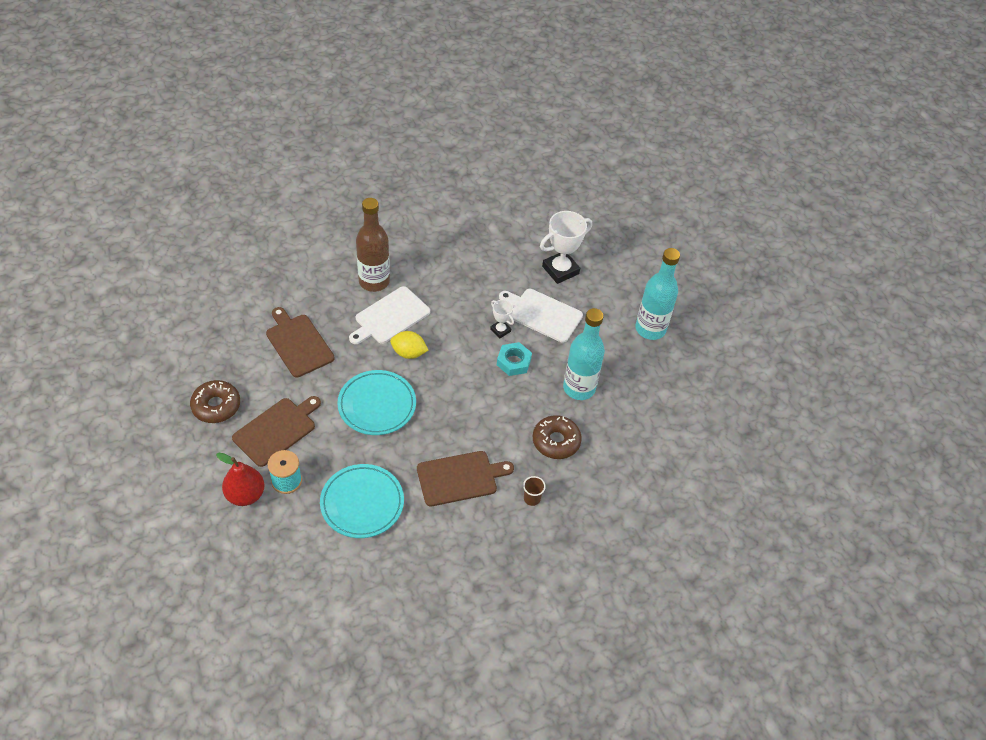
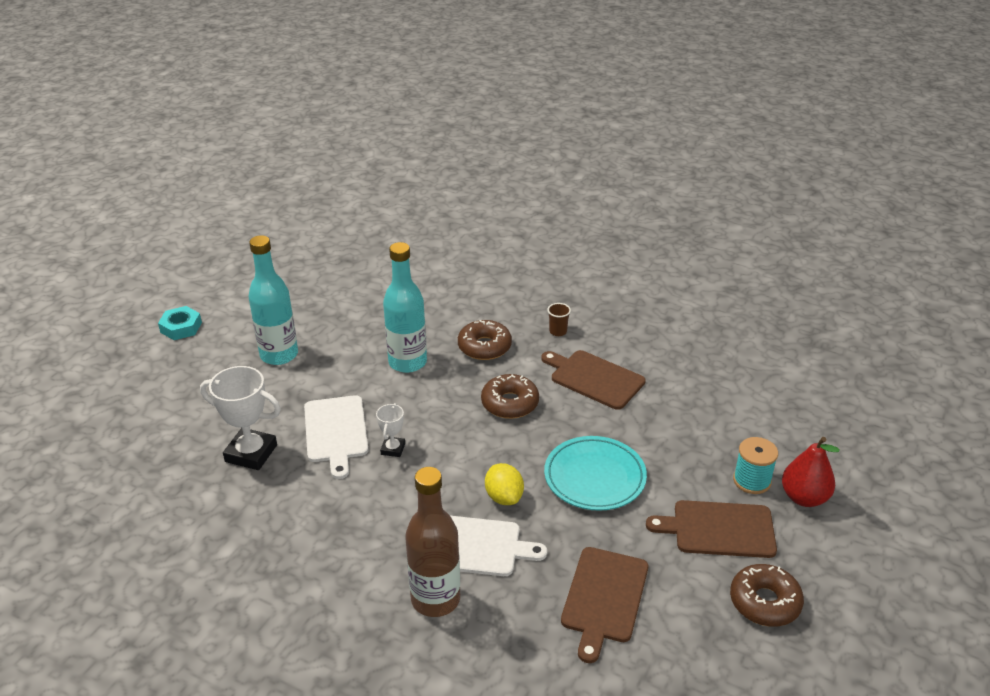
camera: 125 degrees left, 15 degrees down
turquoise plate [320,464,404,538] -> none
turquoise nut [497,342,532,376] -> turquoise nut moved to [158,306,202,340]
none -> brown donut [481,374,539,419]

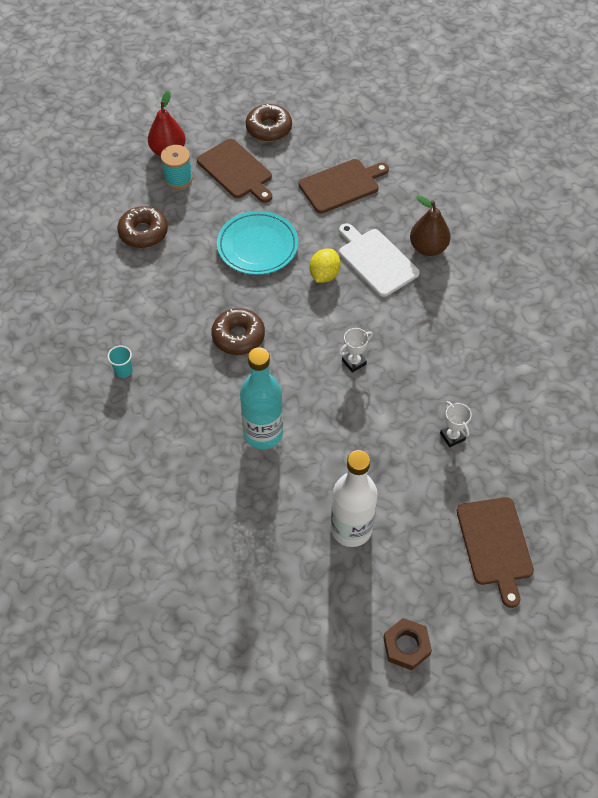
camera: 135 degrees left, 20 degrees up
turquoise nut [158,306,202,340] -> brown nut [383,618,432,670]
white trophy [200,366,281,470] -> white trophy [440,401,472,447], size x0.53
turquoise bottle [249,235,298,365] -> white bottle [331,450,378,547]
white cutting board [304,395,368,479] -> none
brown bottle [405,467,460,617] -> brown pear [410,195,450,256]
brown donut [458,320,512,360] -> brown donut moved to [117,206,168,248]
brown cutting board [541,350,646,410] -> brown cutting board moved to [457,497,534,608]
brown cup [547,303,571,336] -> turquoise cup [107,346,133,378]

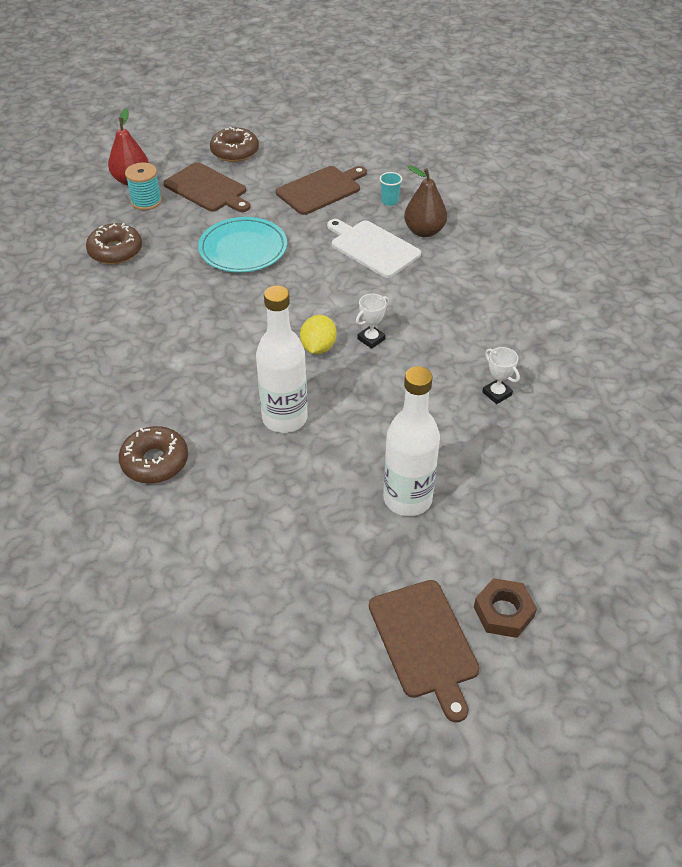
camera: 10 degrees left, 10 degrees down
turquoise cup [107,346,133,378] -> turquoise cup moved to [380,172,402,206]
brown donut [211,308,265,355] -> brown donut moved to [119,426,188,483]
turquoise bottle [240,347,283,449] -> white bottle [256,285,308,433]
yellow lemon [310,248,341,283] -> yellow lemon moved to [300,315,337,354]
brown cutting board [457,497,534,608] -> brown cutting board moved to [369,580,479,723]

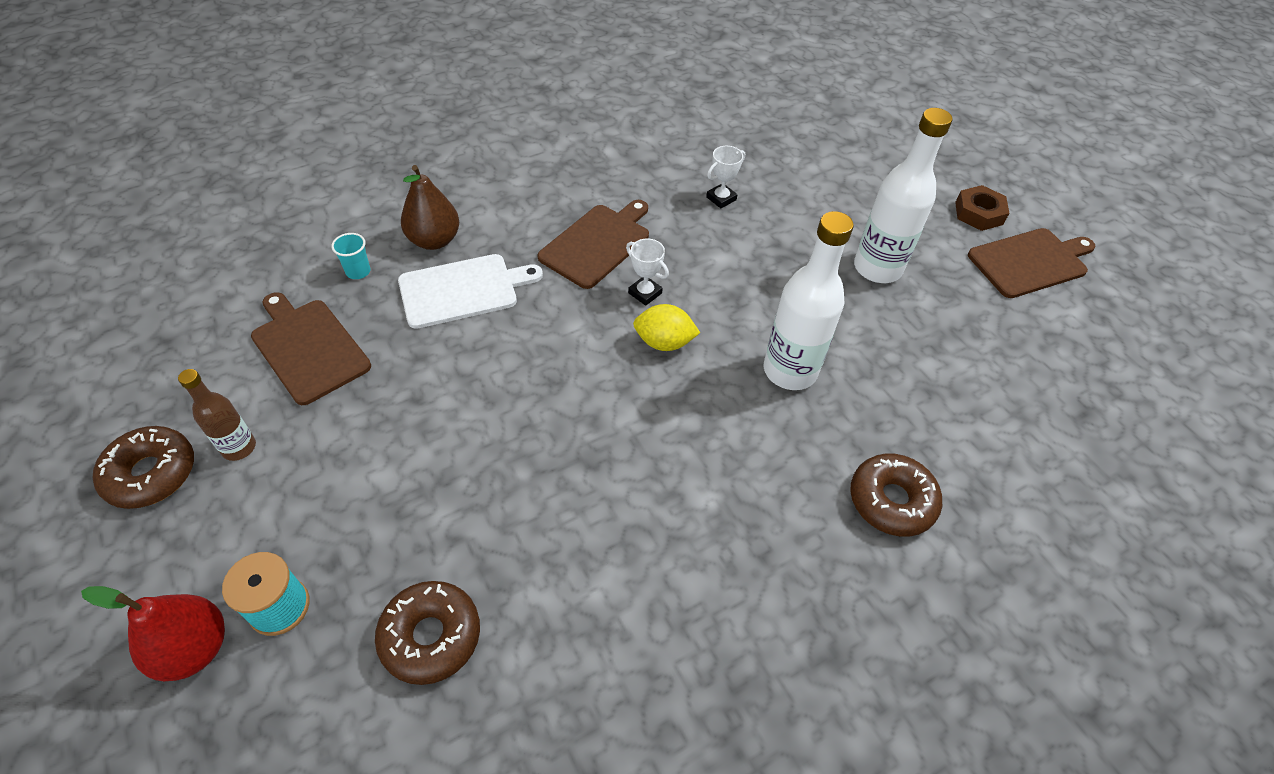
camera: 95 degrees left, 5 degrees up
brown cutting board [163,162,250,212] -> brown cutting board moved to [537,200,649,289]
turquoise plate [198,217,287,273] -> none
white cutting board [327,219,421,278] -> white cutting board turned 150 degrees counterclockwise [398,254,543,329]
none -> brown bottle [178,369,256,461]

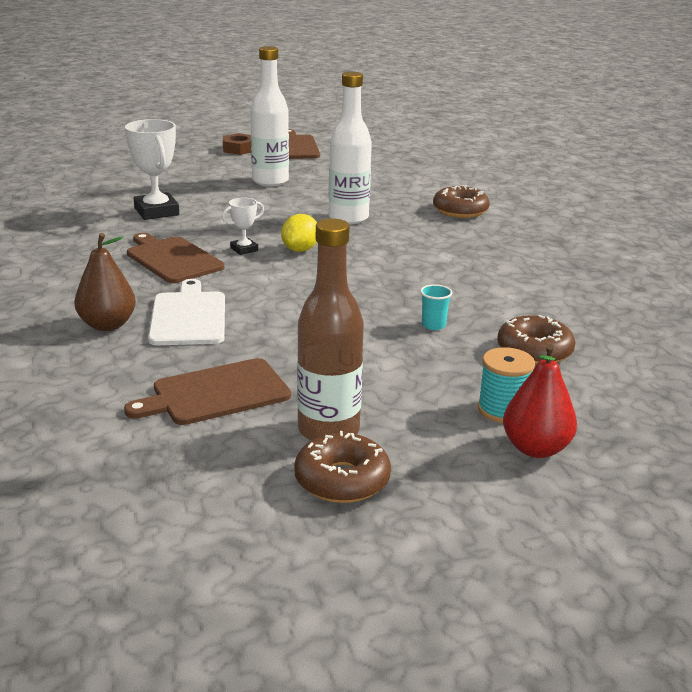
camera: 75 degrees left, 25 degrees down
brown bottle [178,369,256,461] -> brown bottle [297,219,364,441], size x1.81
turquoise cup [331,233,370,279] -> turquoise cup moved to [420,284,452,330]
white trophy [706,146,745,208] -> white trophy [125,119,179,220], size x1.90

